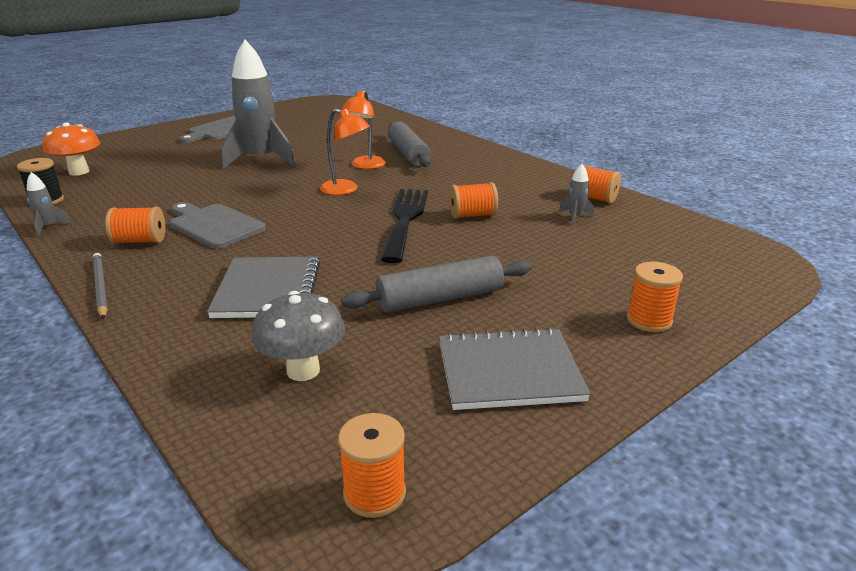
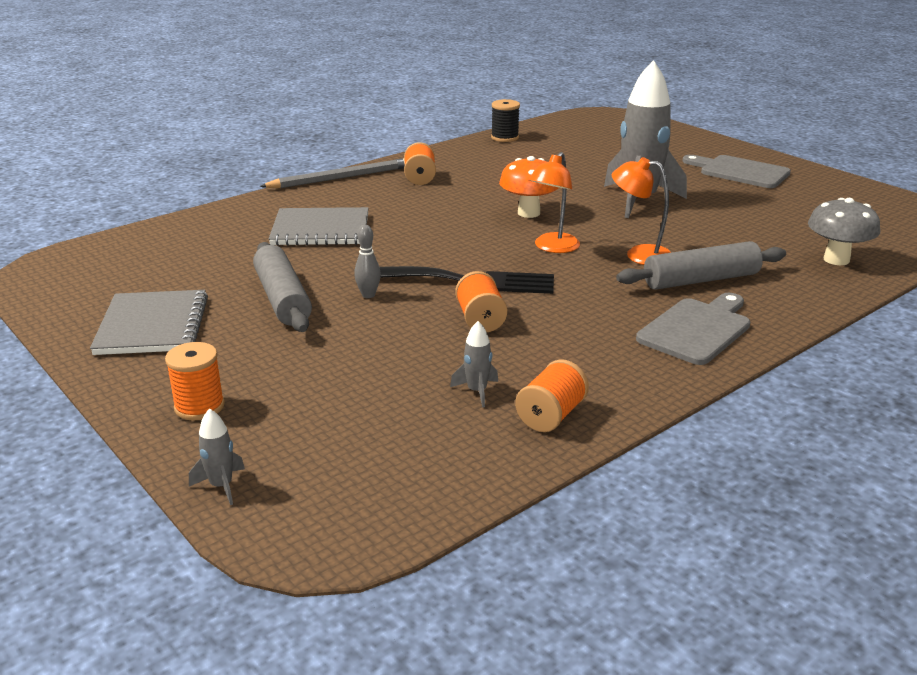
camera: 90 degrees right, 0 degrees up
grey rocket [27,172,71,236] -> grey rocket moved to [189,408,245,505]
orange mushroom [43,123,100,176] -> orange mushroom moved to [499,156,559,218]
grey pencil [93,253,108,319] -> grey pencil [260,158,405,188], size x1.50
grey cutting board [170,202,266,249] -> grey cutting board moved to [636,293,750,365]
grey mushroom [252,291,345,381] -> grey mushroom moved to [808,198,880,265]
orange spool [338,413,406,518] -> none
none -> grey bowling pin [354,225,381,298]

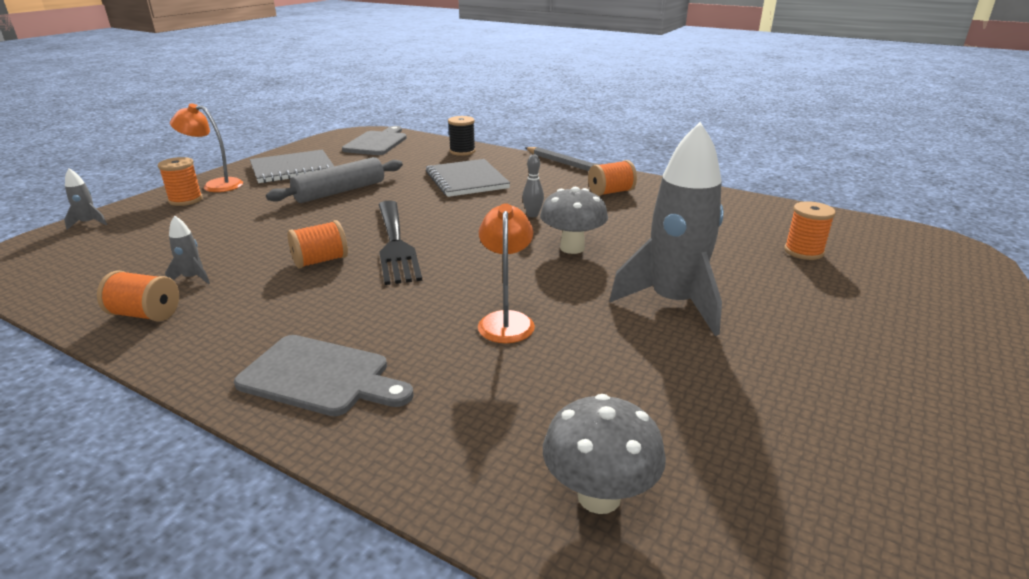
camera: 70 degrees right, 0 degrees up
grey bowling pin [354,225,381,298] -> grey bowling pin moved to [522,154,544,217]
black spool [491,99,520,142] -> black spool moved to [448,116,475,156]
orange mushroom [499,156,559,218] -> grey mushroom [540,187,608,254]
orange lamp [529,152,580,253] -> orange lamp moved to [170,104,243,192]
grey rolling pin [616,241,786,290] -> none
grey cutting board [683,155,791,188] -> grey cutting board moved to [342,126,407,155]
none -> orange spool [784,201,836,260]

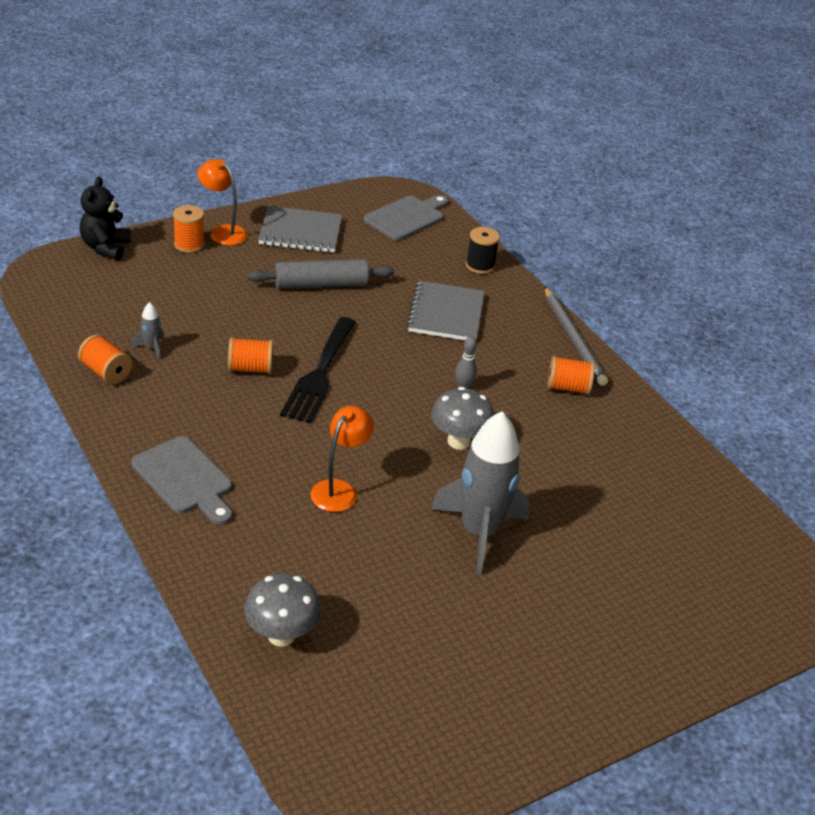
camera: 25 degrees right, 10 degrees up
grey rocket [64,168,107,230] -> black teddy bear [79,176,130,260]
orange spool [784,201,836,260] -> none

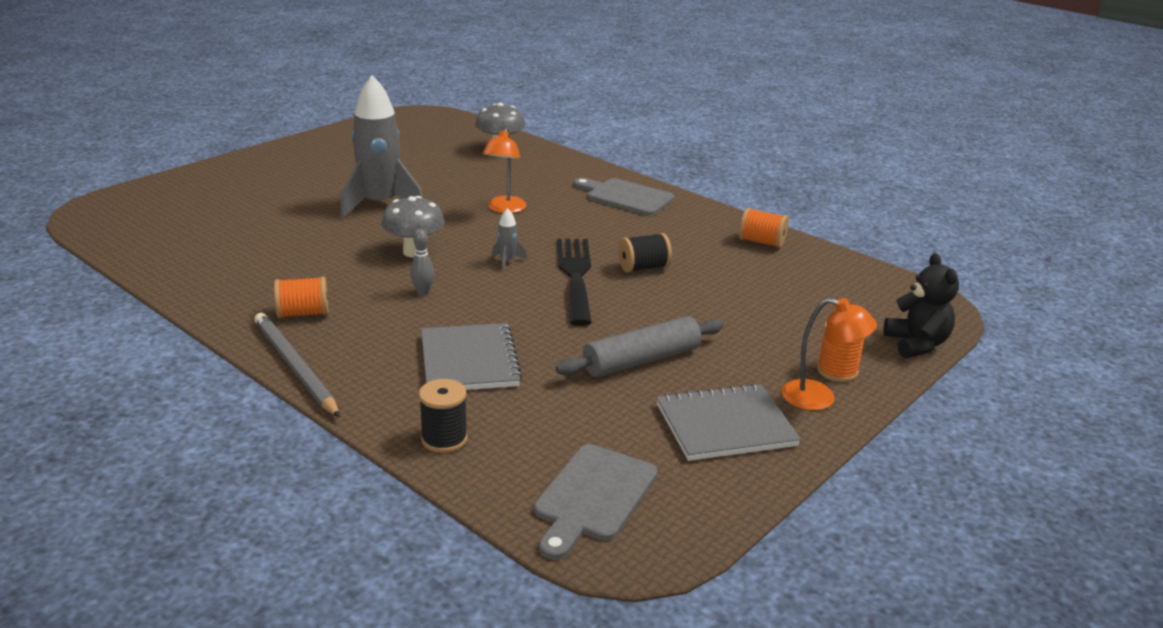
camera: 165 degrees right, 10 degrees down
grey rocket [132,302,164,359] -> grey rocket moved to [492,208,527,271]
orange spool [228,337,273,374] -> black spool [618,233,672,273]

